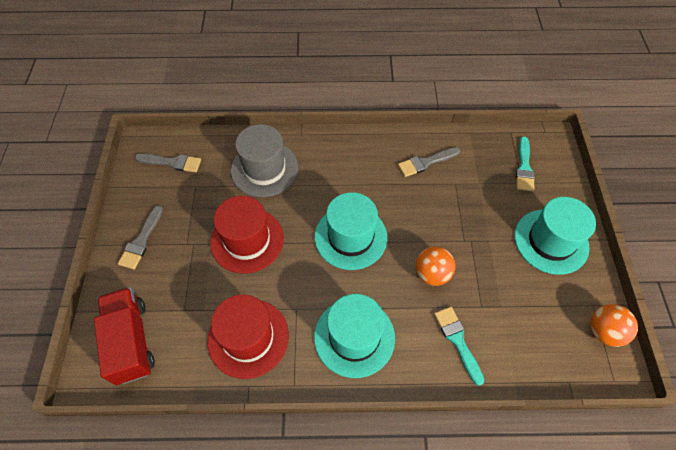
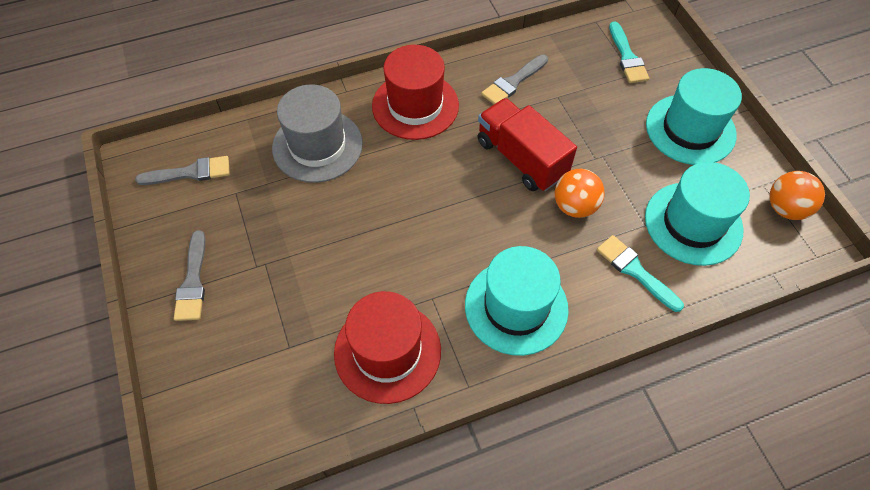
camera: 20 degrees left, 0 degrees up
red truck [94,287,155,385] -> red truck moved to [478,98,577,191]
red hat [210,196,284,274] -> red hat moved to [372,45,459,140]
turquoise hat [315,192,387,270] -> turquoise hat moved to [645,162,750,266]

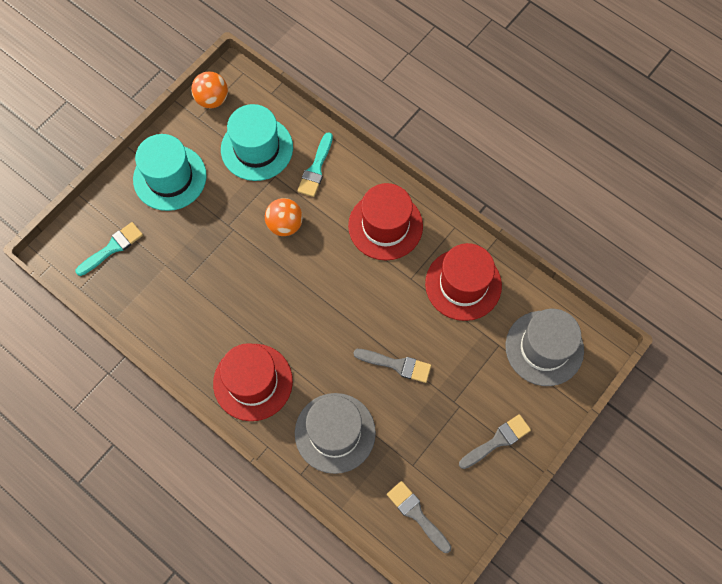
camera: 120 degrees left, 10 degrees up
turquoise hat [465,246,569,356] -> red hat [348,183,423,260]
red truck [478,98,577,191] -> none
grey brush [481,55,548,104] -> grey brush moved to [353,349,431,383]
none -> grey hat [505,309,584,386]

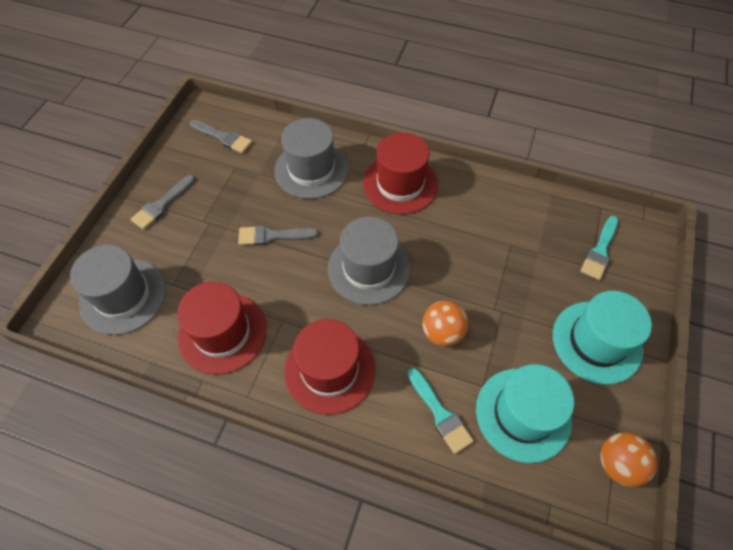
camera: 160 degrees right, 10 degrees down
turquoise brush [297,132,333,197] -> turquoise brush turned 150 degrees clockwise [408,368,474,454]
none -> grey hat [328,217,410,305]

